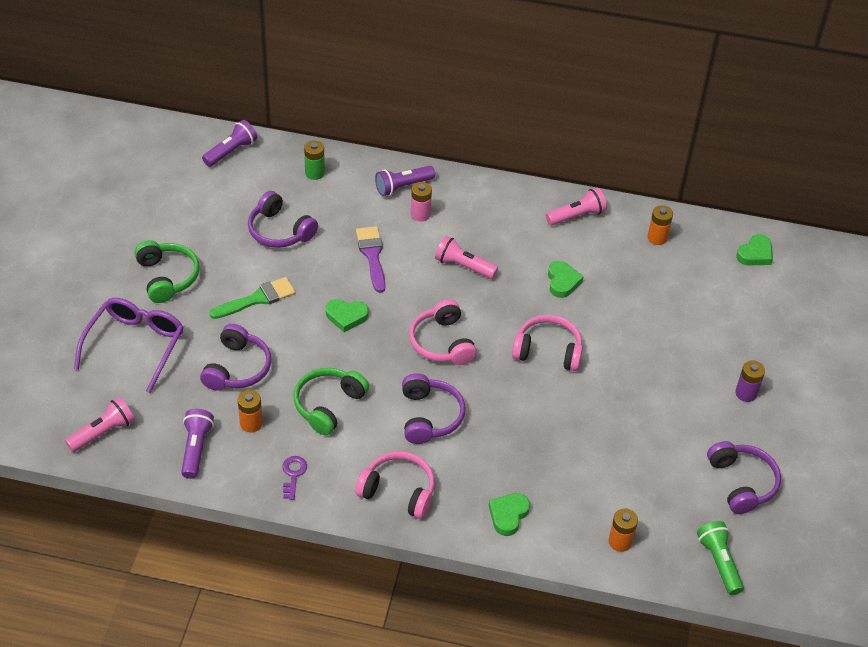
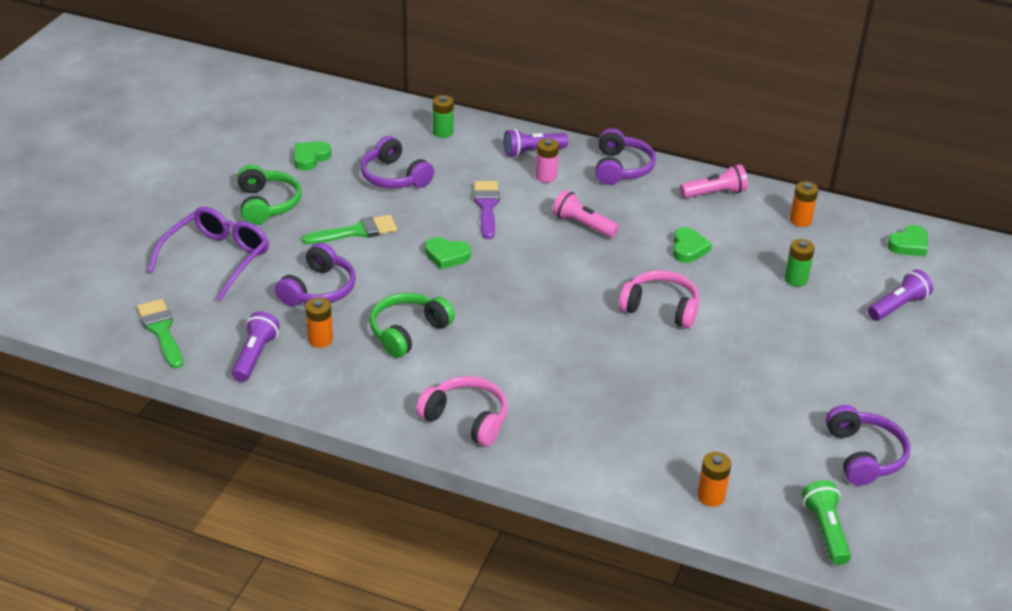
camera: 10 degrees right, 10 degrees down
pink flashlight [65,397,135,452] -> green brush [137,299,183,369]
purple flashlight [202,120,257,167] -> purple flashlight moved to [868,269,933,321]
purple key [282,456,307,500] -> none
purple headphones [402,373,466,444] -> purple headphones moved to [596,128,656,185]
pink headphones [409,299,477,365] -> none
green heart [489,493,530,536] -> green heart moved to [294,141,331,171]
purple battery [735,360,765,402] -> none
none -> green battery [784,239,815,287]

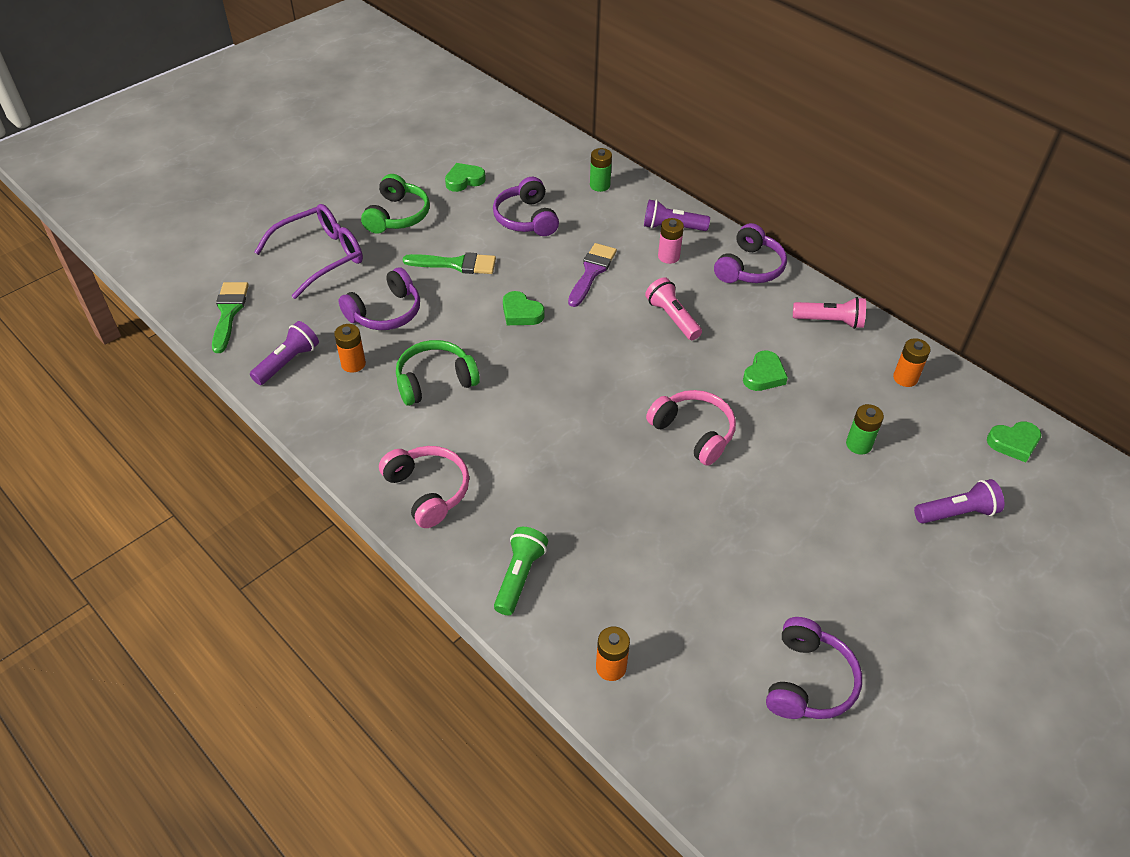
camera: 25 degrees right, 10 degrees up
green flashlight [802,480,851,565] -> green flashlight moved to [494,527,548,615]

